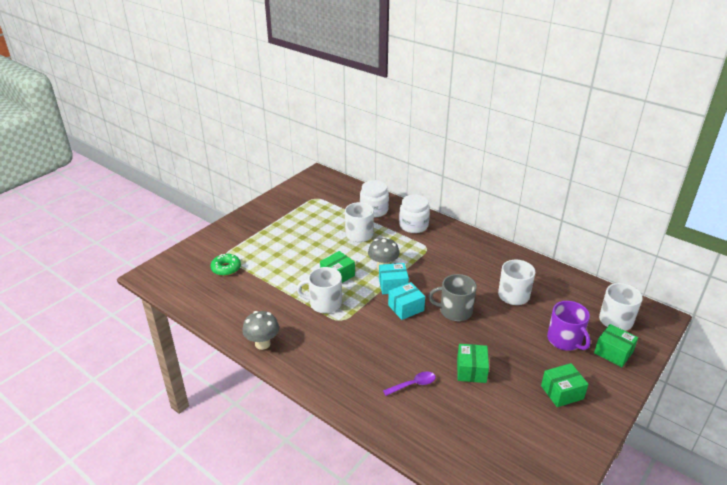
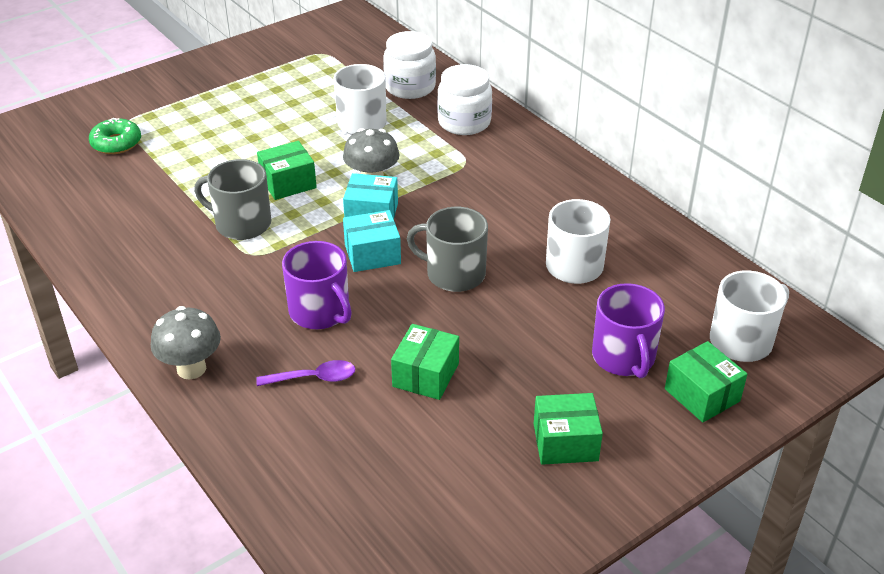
camera: 15 degrees right, 5 degrees up
grey mushroom [242,311,279,350] -> grey mushroom moved to [151,306,221,379]
white mug [297,267,342,313] -> grey mug [194,159,271,240]
none -> purple mug [282,241,352,329]

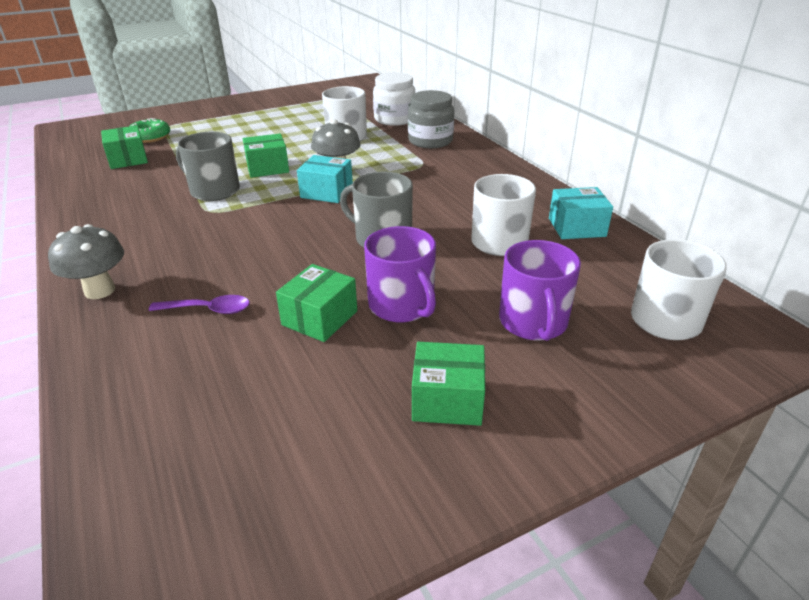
camera: 10 degrees right, 5 degrees down
purple mug [282,241,352,329] -> purple mug moved to [364,226,436,322]
turquoise box [343,210,401,272] -> turquoise box moved to [549,187,613,239]
white jar [437,64,492,135] -> grey jar [408,90,454,148]
green box [665,341,747,423] -> green box moved to [101,125,148,169]

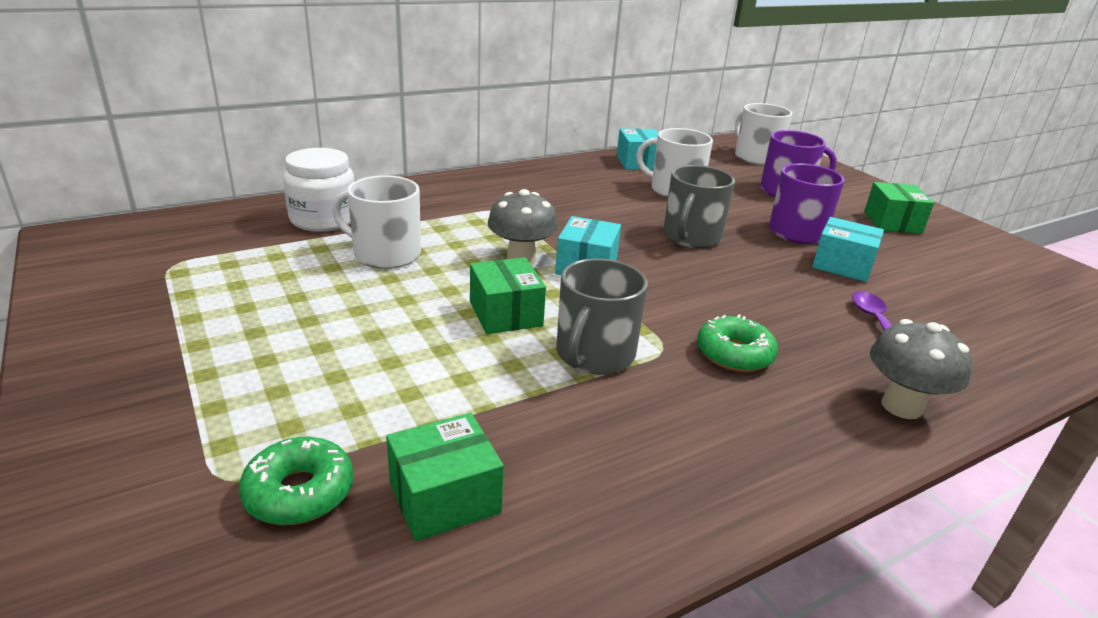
camera: 95 degrees left, 5 degrees down
green box [276,264,357,342] -> turquoise box [812,217,884,282]
grey jar [408,90,454,148] -> none
none -> green donut [697,314,778,372]

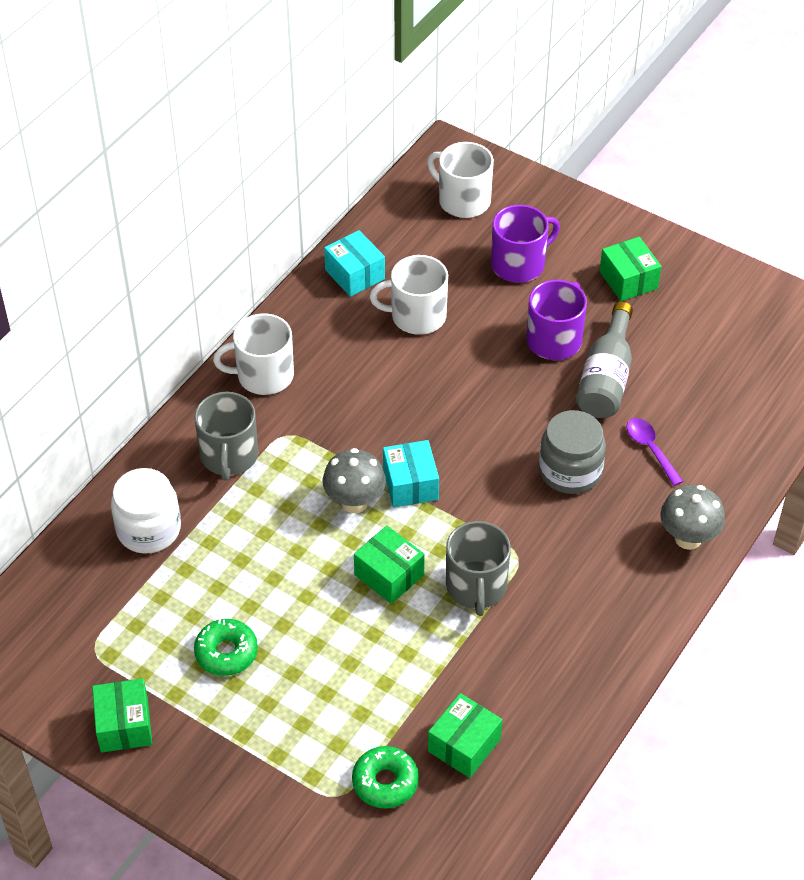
camera: 25 degrees left, 20 degrees up
white mug [332,175,421,269] -> white mug moved to [213,313,294,395]
grey mug [663,165,735,248] -> grey mug moved to [194,392,258,481]
green donut [697,314,778,372] -> green donut moved to [194,619,258,676]
turquoise box [812,217,884,282] -> grey bottle [576,302,633,418]
none -> green box [92,678,152,753]
none -> grey jar [539,410,606,494]

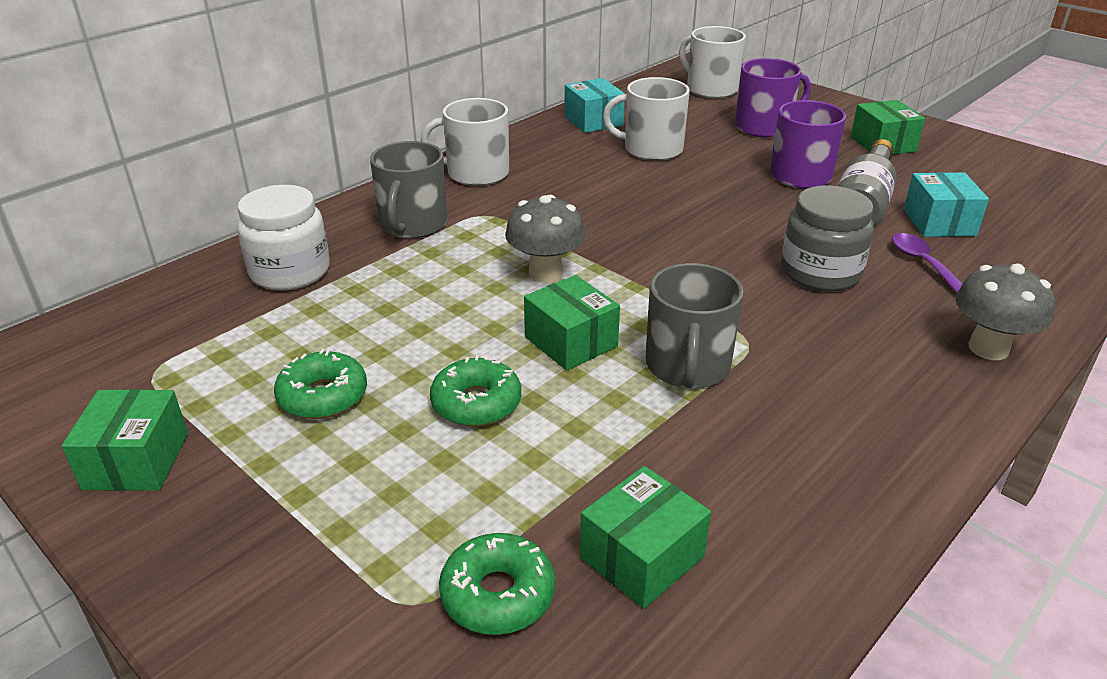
camera: 10 degrees right, 15 degrees down
turquoise box [383,440,439,507] -> turquoise box moved to [904,172,989,237]
none -> green donut [430,355,521,427]

